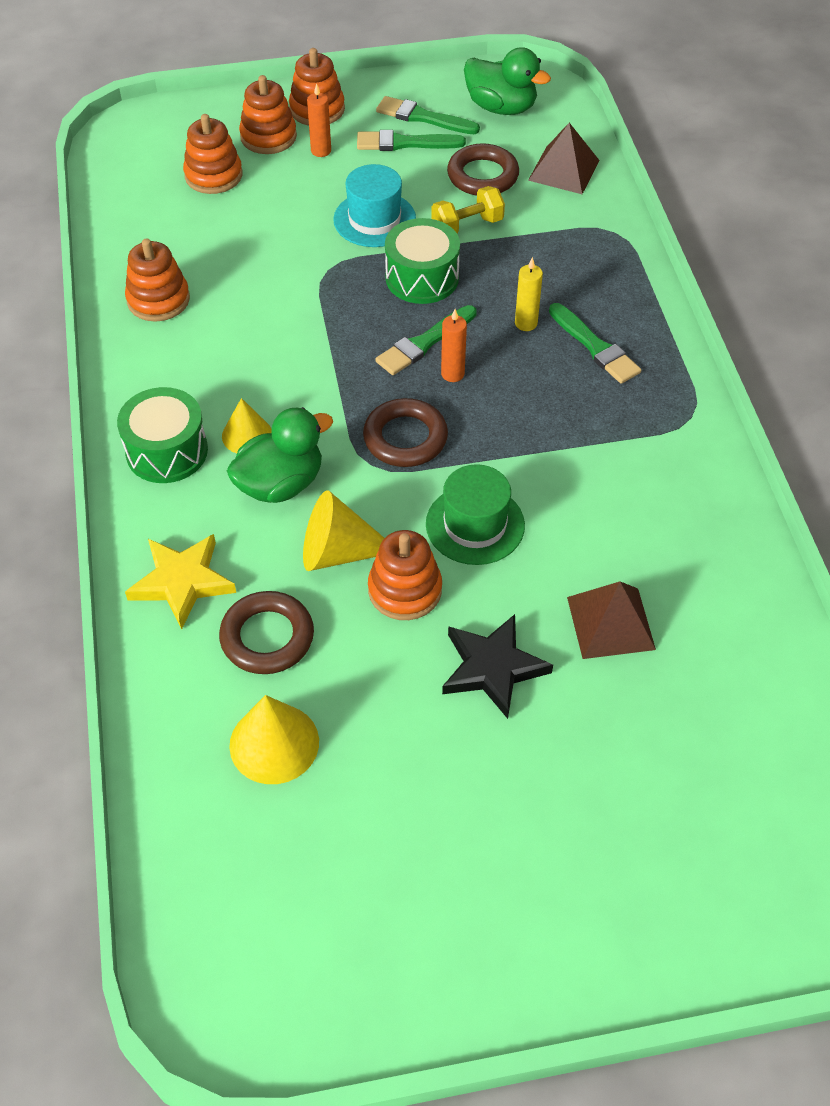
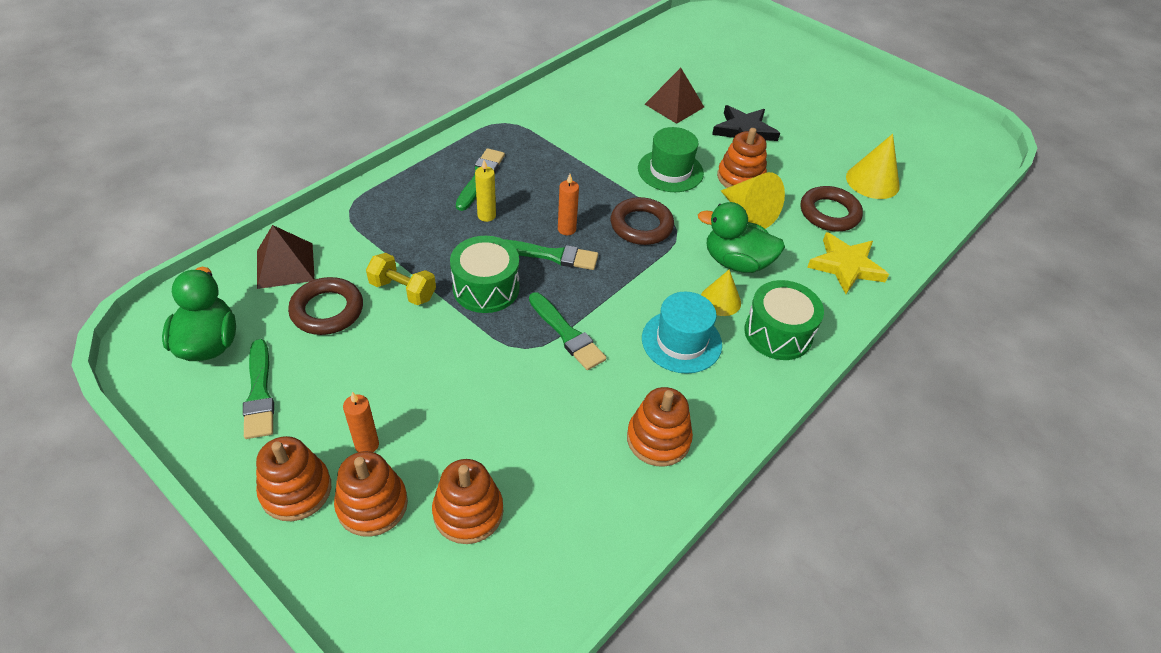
camera: 130 degrees left, 5 degrees down
turquoise hat [333,164,416,247] -> turquoise hat moved to [642,292,722,374]
green brush [357,130,466,151] -> green brush moved to [529,292,606,370]

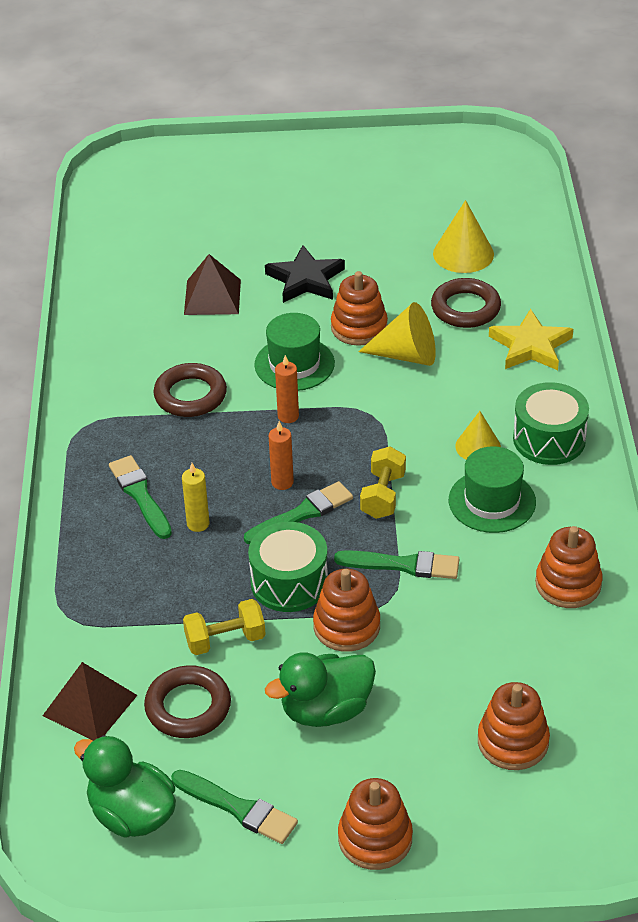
camera: 40 degrees left, 5 degrees down
orange stacking toy [334,451,408,537] -> orange stacking toy moved to [313,569,380,652]
orange candle [343,392,379,452] -> orange candle moved to [275,355,299,423]
brown ring [611,197,674,245] -> brown ring moved to [153,363,227,417]
turquoise hat [642,292,722,374] -> green hat [449,446,536,533]
green duck [698,202,785,273] -> green duck moved to [265,652,376,727]
none -> yellow dumbbell [360,447,406,519]

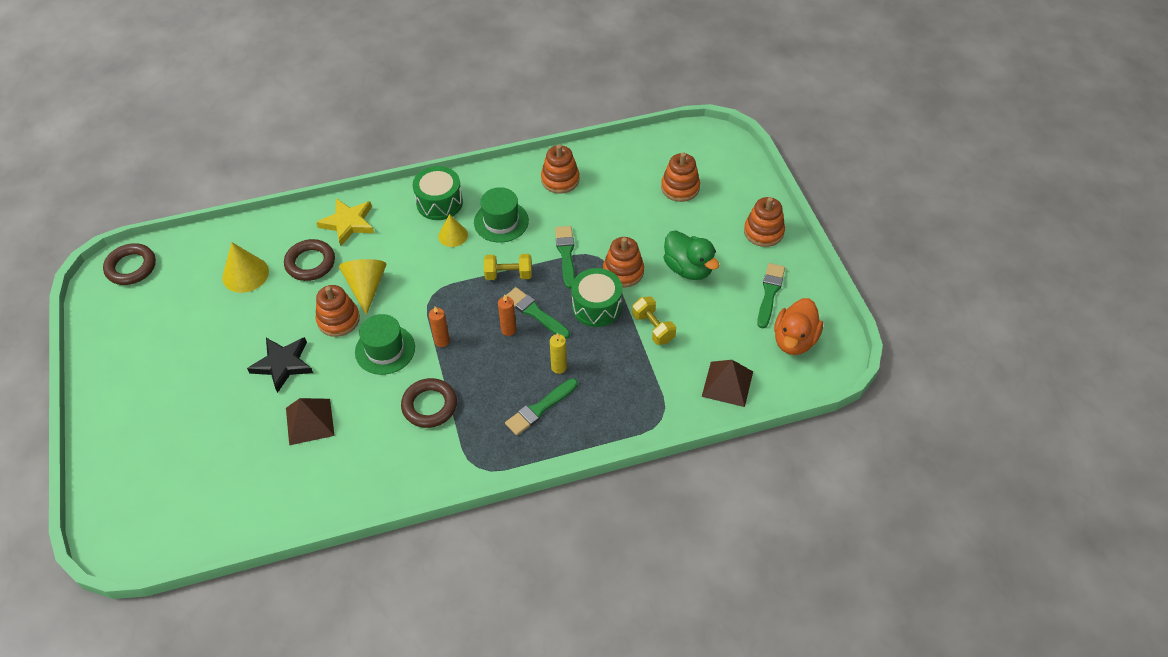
camera: 105 degrees left, 10 degrees up
green duck [74,735,176,838] -> orange duck [774,298,823,355]
brown ring [144,665,231,738] -> brown ring moved to [103,243,156,285]

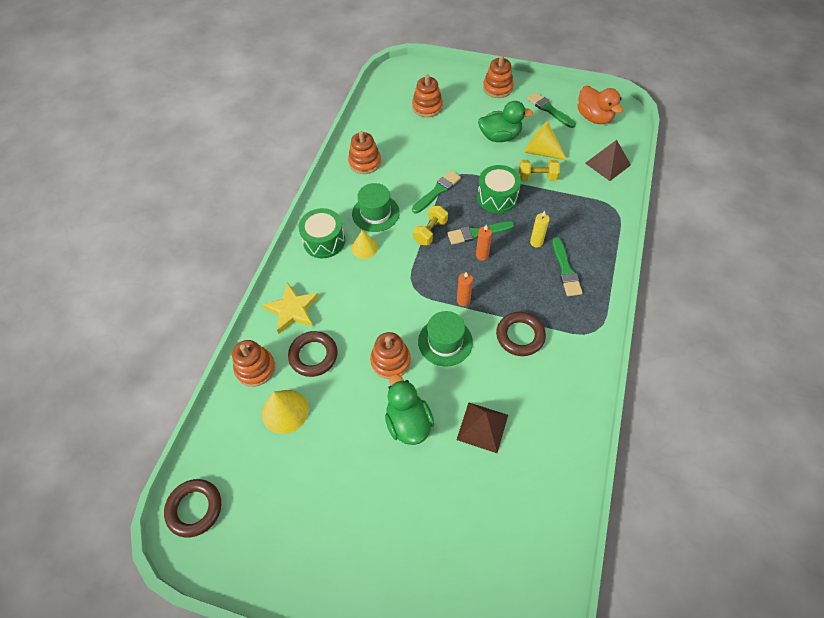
camera: 55 degrees left, 5 degrees up
black star [247,337,313,393] -> green duck [385,374,434,445]
yellow cone [339,259,387,315] -> yellow cone moved to [524,121,568,161]
green brush [555,226,575,289] -> green brush turned 105 degrees clockwise [412,171,461,213]
orange stacking toy [603,237,644,287] -> orange stacking toy moved to [232,340,275,387]

